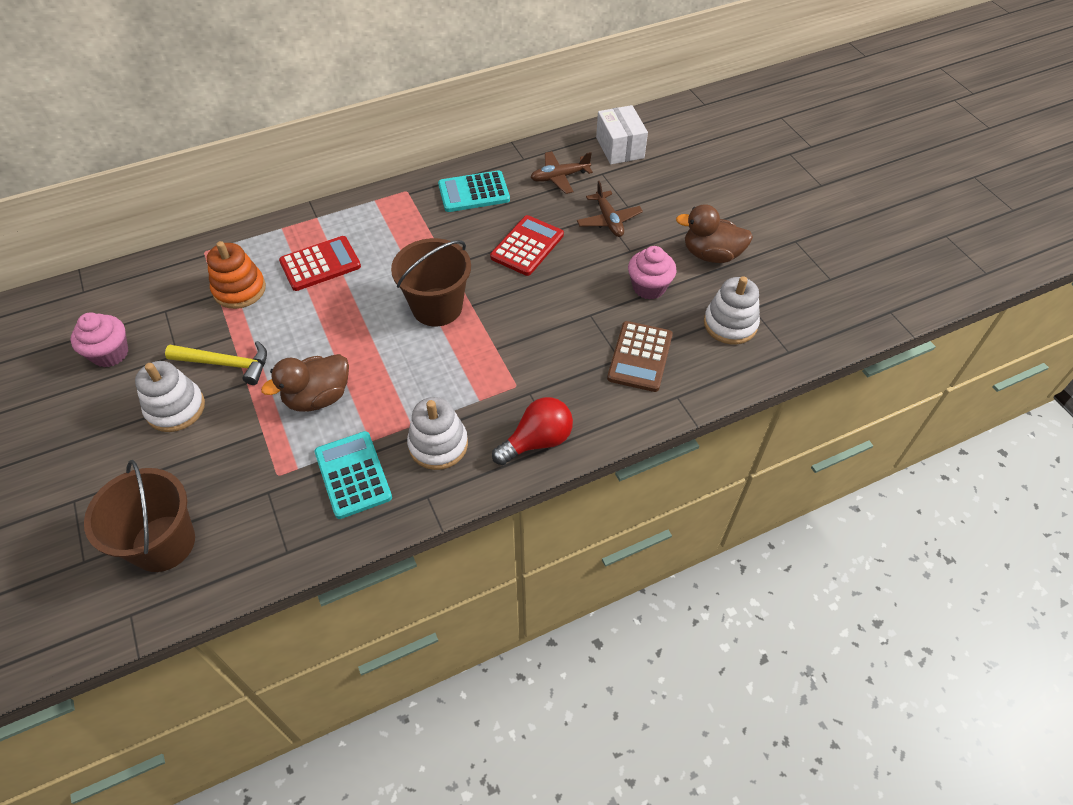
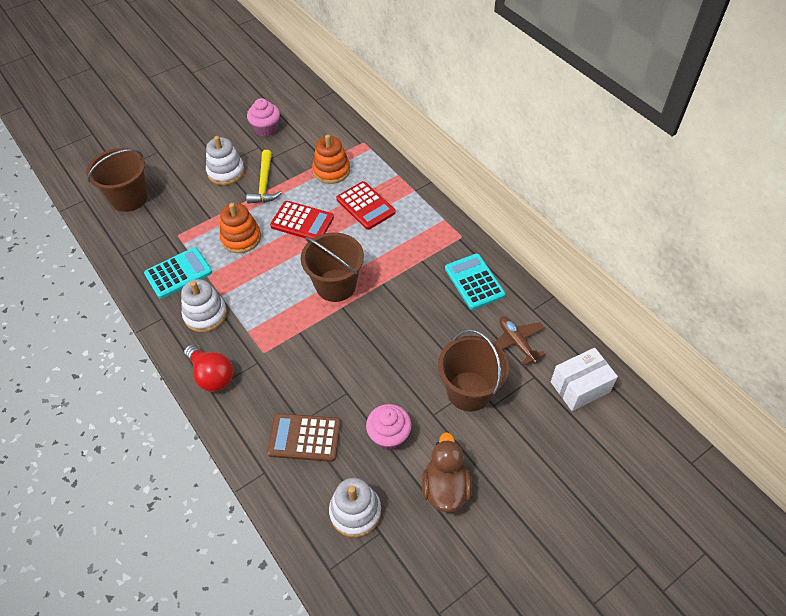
camera: 80 degrees right, 0 degrees up
brown duck [261,354,349,412] -> orange stacking toy [219,203,261,253]
red calculator [490,215,564,276] -> red calculator moved to [270,201,334,239]
brown plane [577,181,643,237] -> brown bucket [438,329,509,411]

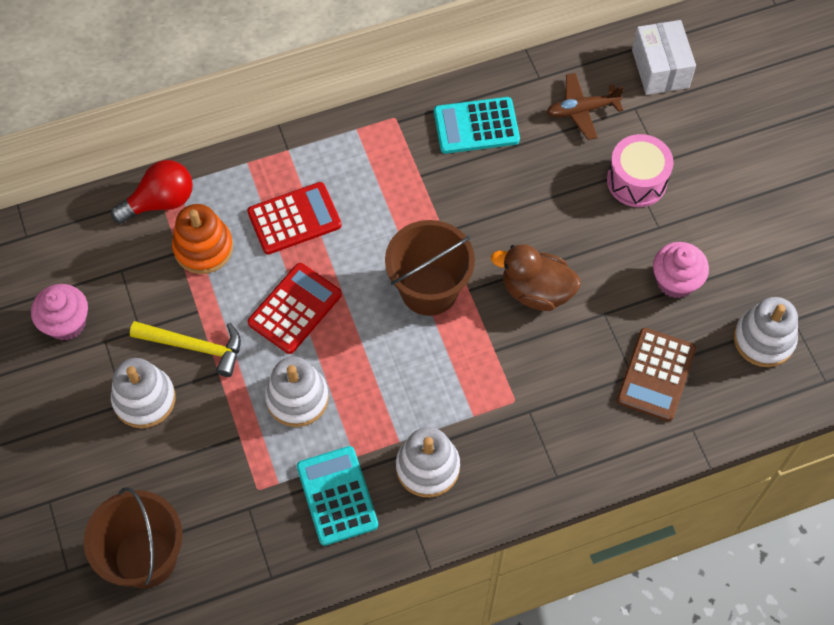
camera: 75 degrees left, 10 degrees up
red light bulb [184,344,233,392] -> red light bulb moved to [111,160,193,224]
orange stacking toy [219,203,261,253] -> white stacking toy [265,357,329,427]
brown duck [422,432,472,513] -> brown duck moved to [491,244,581,311]
brown bucket [438,329,509,411] -> pink drum [607,134,674,207]

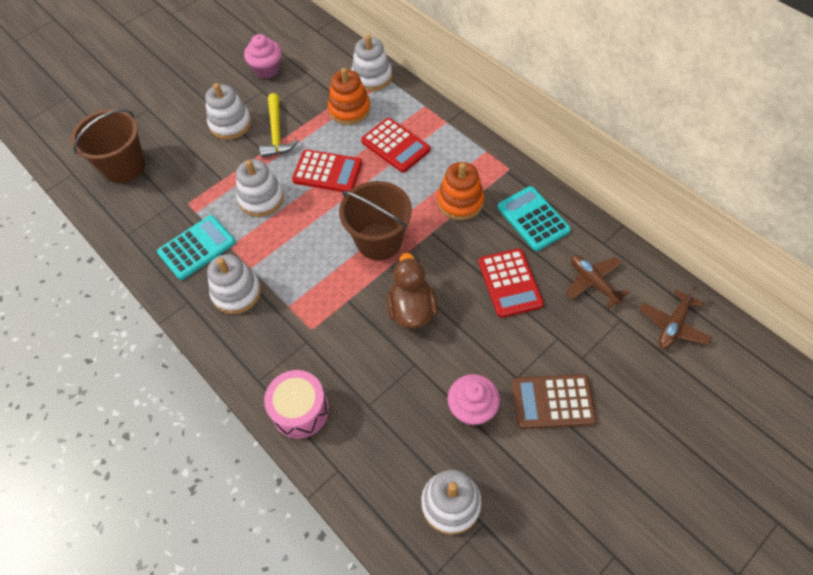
camera: 70 degrees right, 5 degrees down
red light bulb [111,160,193,224] -> white stacking toy [351,35,392,91]
pink drum [607,134,674,207] -> pink drum moved to [264,370,329,439]
brown calculator [617,328,696,421] -> brown calculator moved to [512,374,596,429]
white box [632,20,696,95] -> brown plane [639,286,712,349]
none -> orange stacking toy [437,162,484,220]
none -> red calculator [478,248,544,318]

